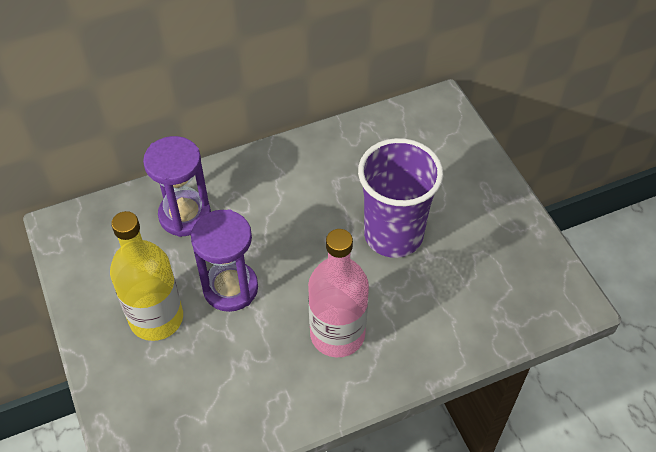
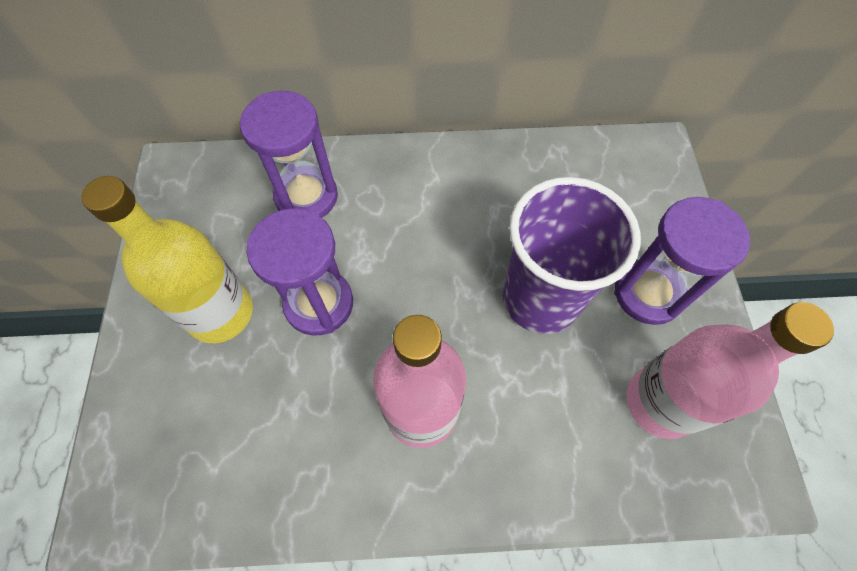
camera: 20 degrees right, 10 degrees up
none -> purple hourglass [614,197,750,325]
none -> pink bottle [627,302,834,439]

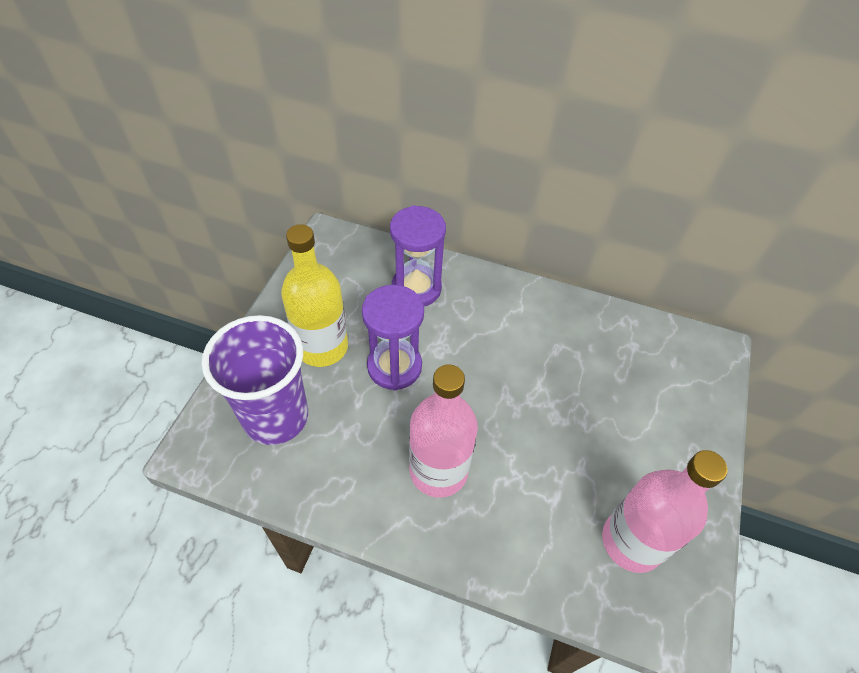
camera: 20 degrees right, 10 degrees down
purple cup [503,177,641,334] -> purple cup moved to [202,315,308,445]
purple hourglass [614,197,750,325] -> none

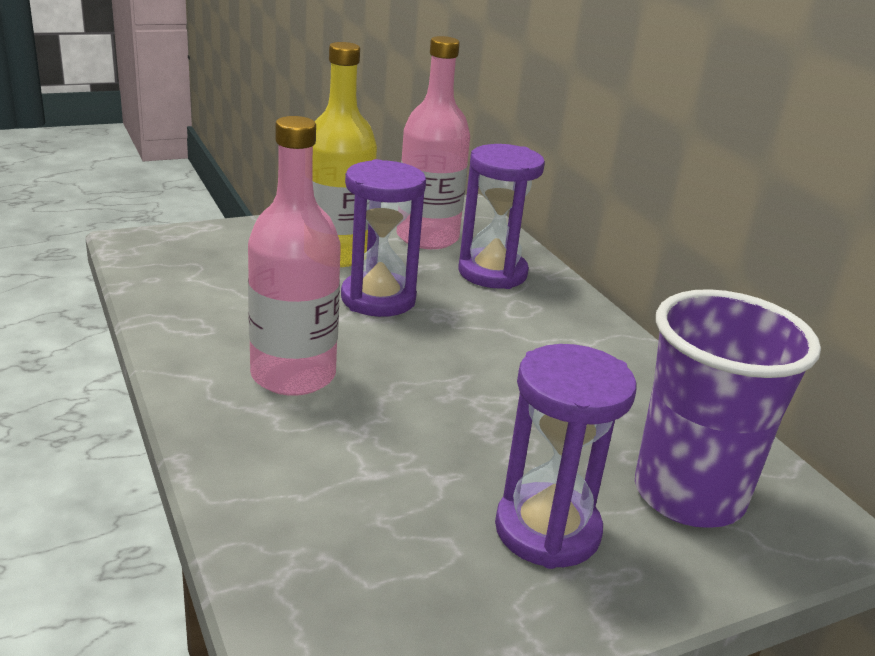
camera: 45 degrees right, 25 degrees down
purple cup [202,315,308,445] -> purple cup moved to [635,289,821,528]
pink bottle [602,450,728,573] -> pink bottle moved to [397,36,470,249]
none -> purple hourglass [495,344,636,569]

